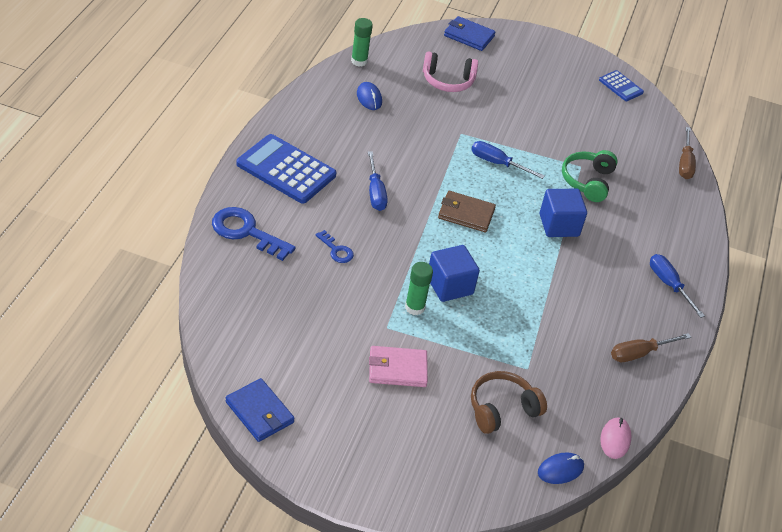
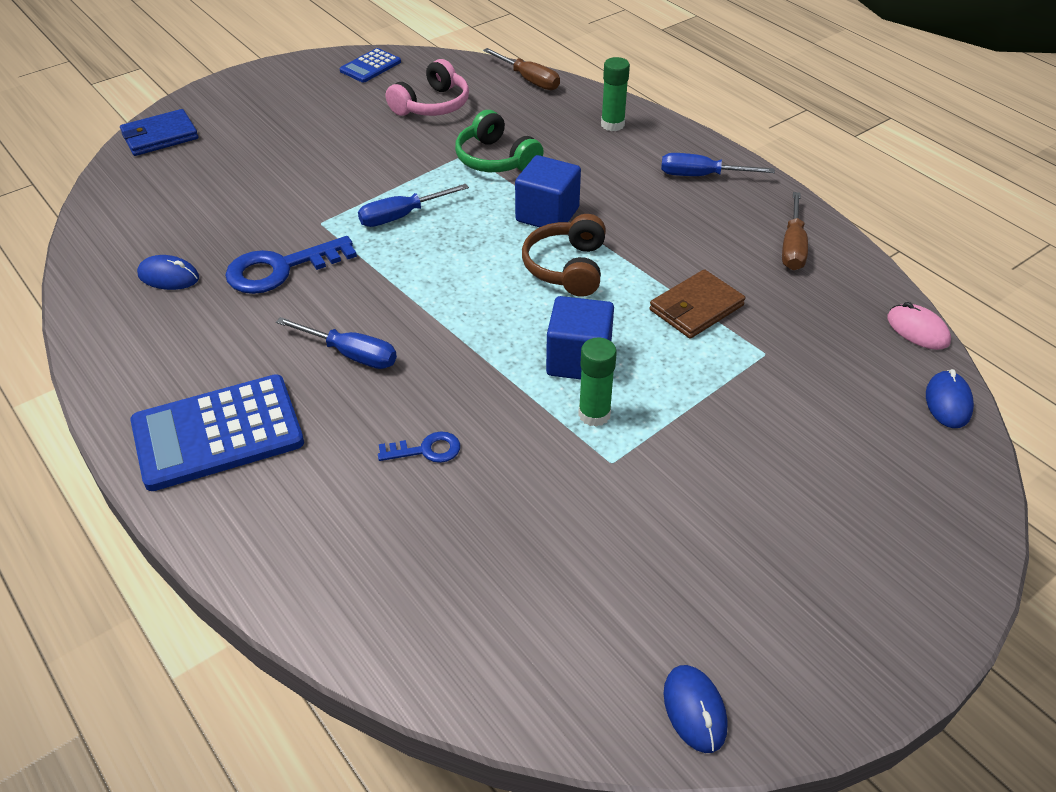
camera: 50 degrees left, 0 degrees up
blue key [212,207,296,261] -> blue key moved to [225,236,357,294]
blue wallet [225,378,295,442] -> blue mouse [664,665,727,753]
green glue stick [351,18,373,67] -> green glue stick moved to [601,57,630,131]
pink wallet [369,346,428,387] -> none
pink headphones [423,52,478,92] -> pink headphones moved to [386,59,469,116]
brown wallet [438,191,496,232] -> brown wallet moved to [650,269,745,339]
brown headphones [471,371,547,434] -> brown headphones moved to [522,214,606,297]
blue calculator [599,70,644,101] -> blue calculator turned 135 degrees clockwise [340,48,401,83]

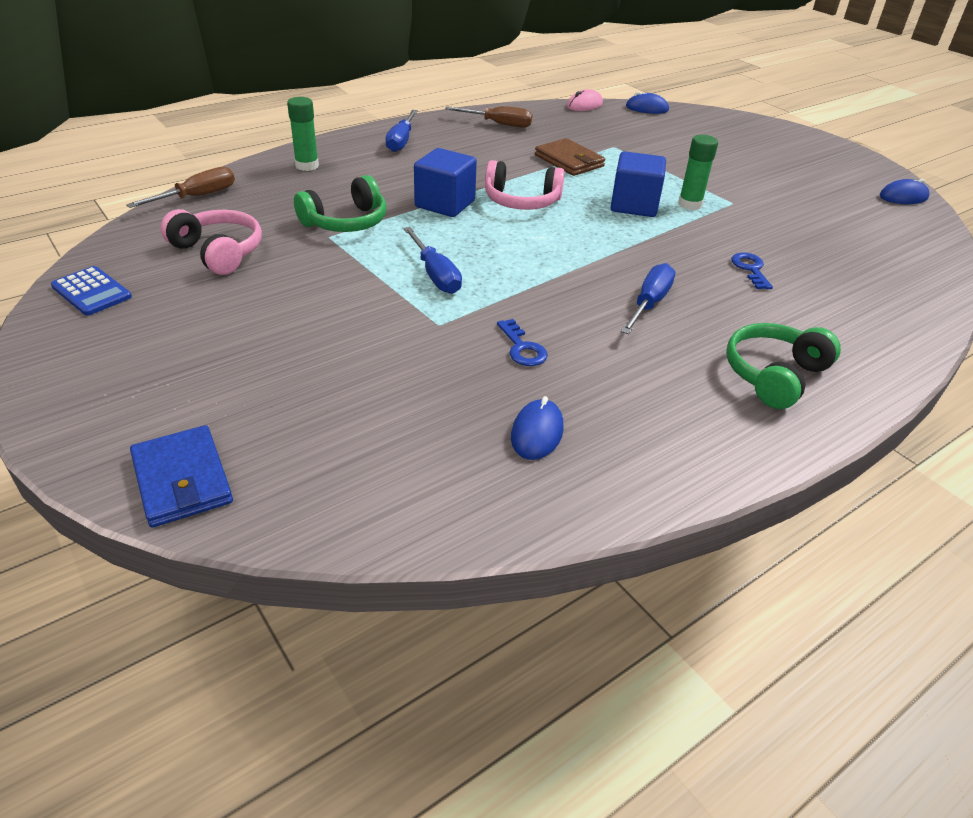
camera: 90 degrees left, 5 degrees down
blue calculator [130,374,304,491] -> green headphones [726,323,841,409]
blue key [225,236,357,294] -> blue key [497,319,548,366], size x0.53
brown headphones [522,214,606,297] -> pink headphones [485,160,565,210]

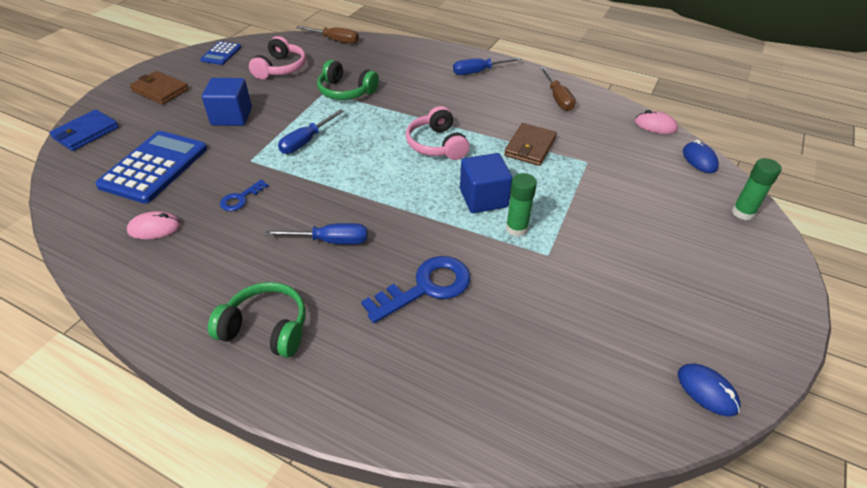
camera: 65 degrees right, 5 degrees up
green glue stick [287,97,319,171] -> green glue stick moved to [732,158,781,221]
blue cube [414,148,477,217] -> blue cube moved to [202,78,252,126]
blue mouse [511,396,564,460] -> pink mouse [127,211,181,239]
blue key [731,253,773,289] -> blue key [361,256,471,323], size x1.89
none -> blue calculator [95,131,207,204]
none -> brown wallet [130,71,189,104]

